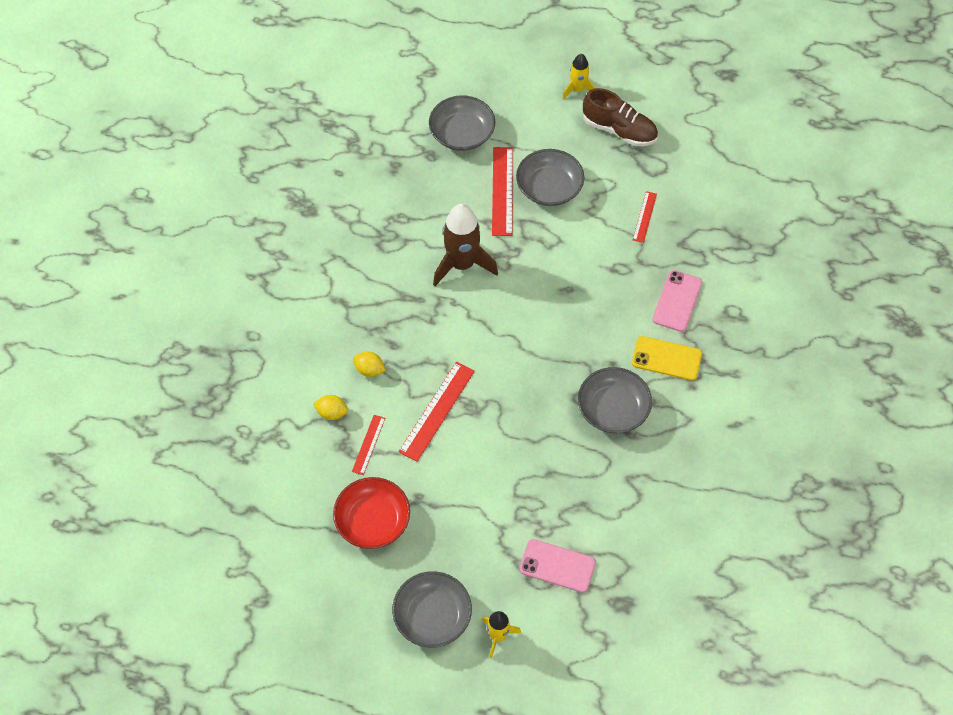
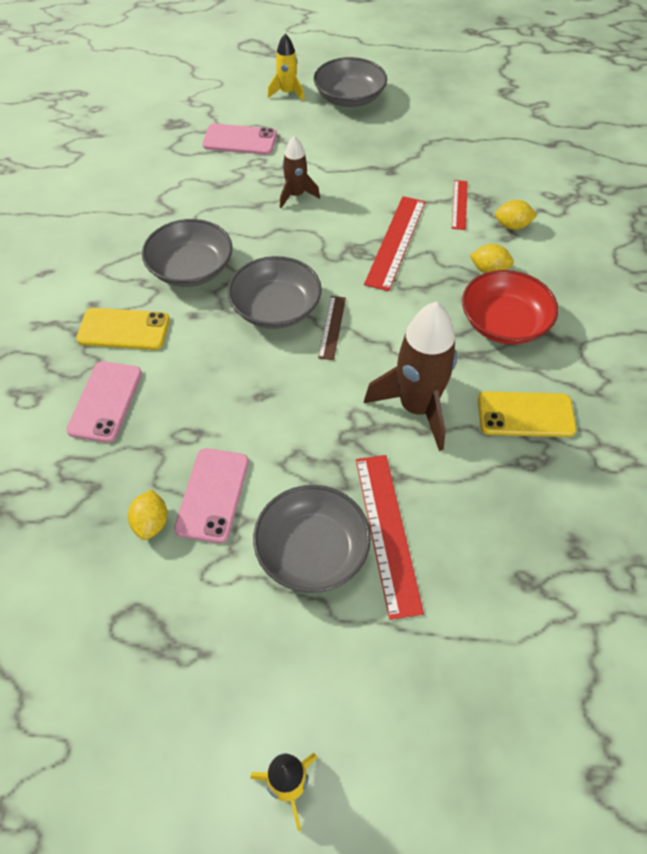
camera: 170 degrees right, 5 degrees down
red bowl [333,477,410,549] -> red bowl moved to [462,270,558,344]
grey bowl [429,95,495,151] -> grey bowl moved to [228,256,322,329]
brown shoe [583,88,658,146] -> none
red ruler [633,191,657,243] -> yellow lemon [128,489,167,540]
none -> pink phone [174,448,249,543]
none -> brown rocket [280,136,320,208]
none -> brown ruler [318,296,346,360]
none -> yellow phone [478,391,577,437]

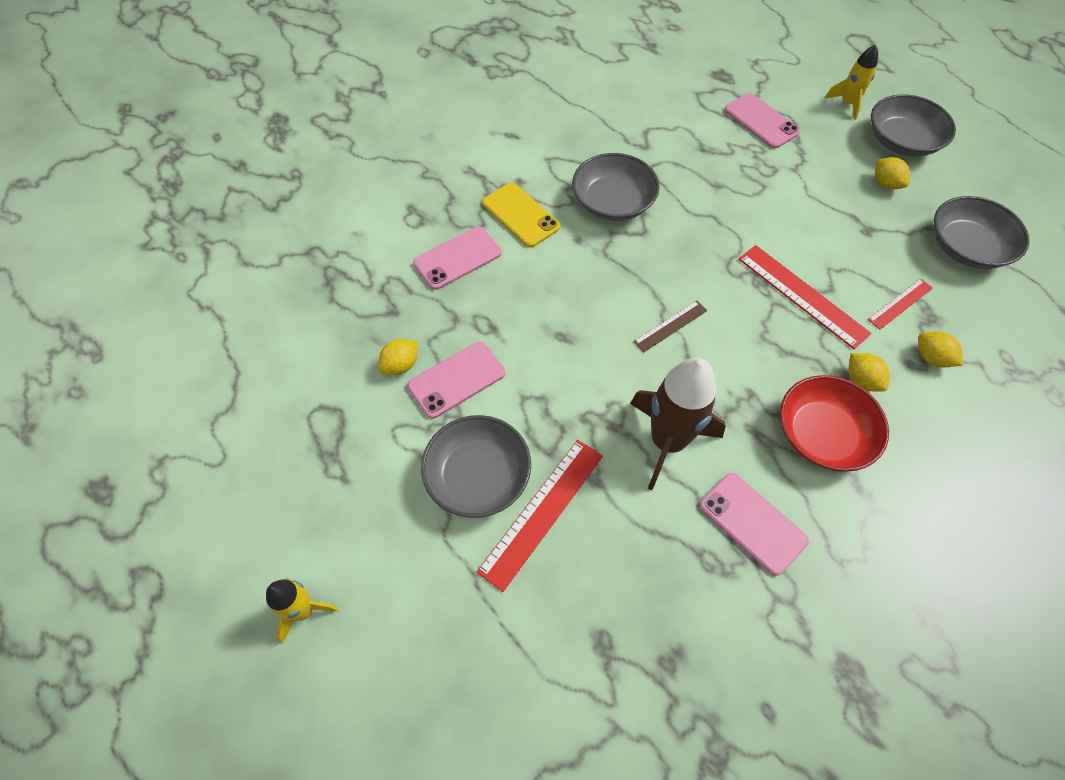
camera: 45 degrees right, 5 degrees up
grey bowl [228,256,322,329] -> grey bowl moved to [934,196,1029,269]
brown rocket [280,136,320,208] -> none
red ruler [364,196,426,291] -> red ruler turned 75 degrees clockwise [739,245,871,349]
yellow phone [478,391,577,437] -> pink phone [700,473,809,576]
none -> yellow lemon [875,157,910,189]

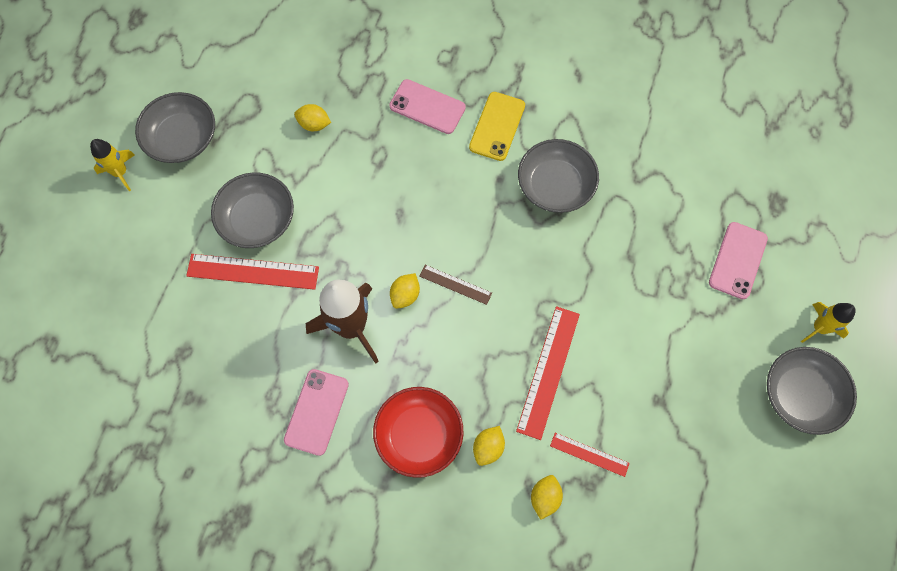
camera: 60 degrees right, 10 degrees up
pink phone [407,342,505,419] -> none
yellow lemon [875,157,910,189] -> yellow lemon moved to [390,273,420,309]
grey bowl [934,196,1029,269] -> grey bowl moved to [135,92,215,163]

